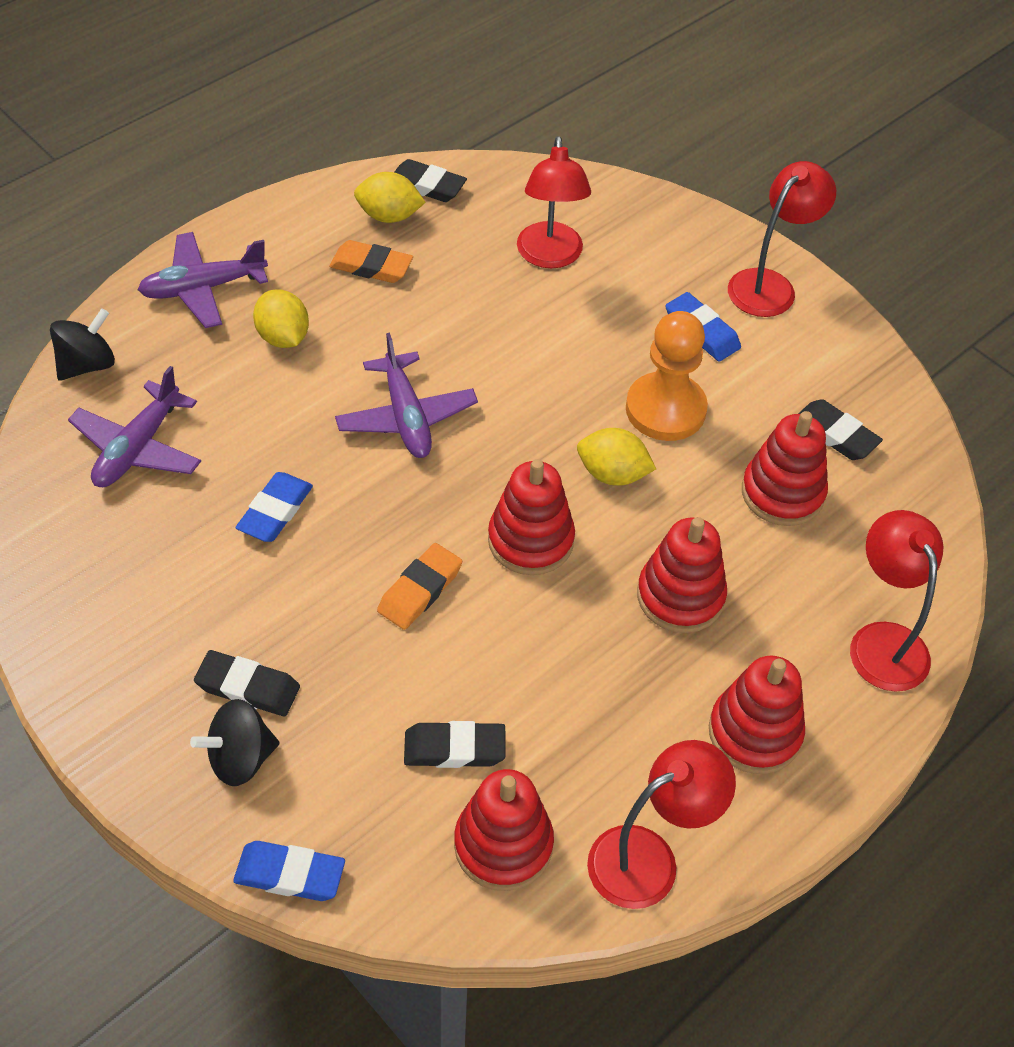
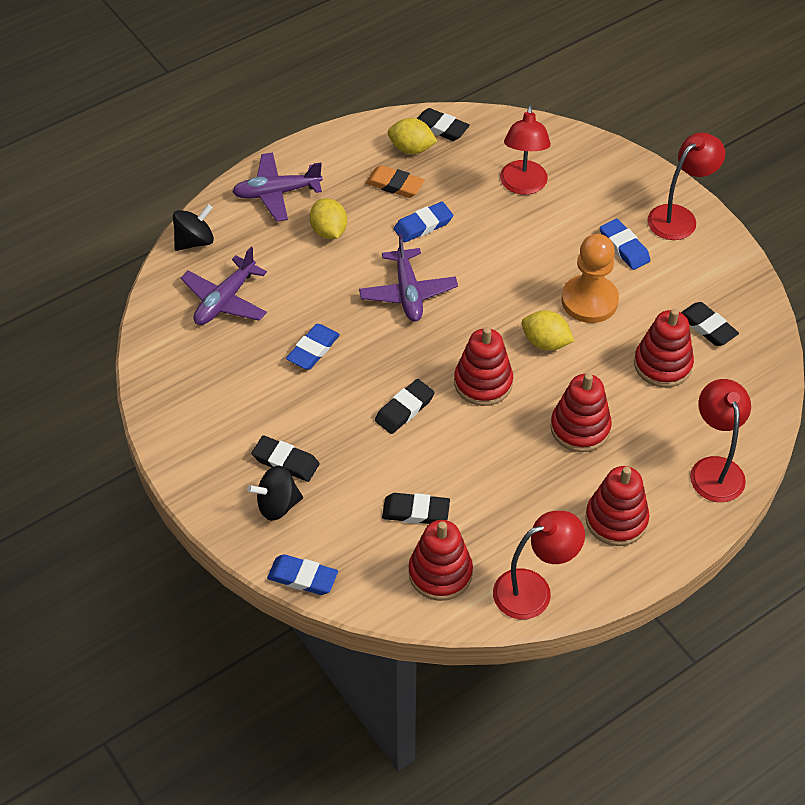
camera: 10 degrees right, 0 degrees up
orange eraser [377,543,462,630] -> black eraser [375,379,435,434]
none -> blue eraser [394,202,453,243]

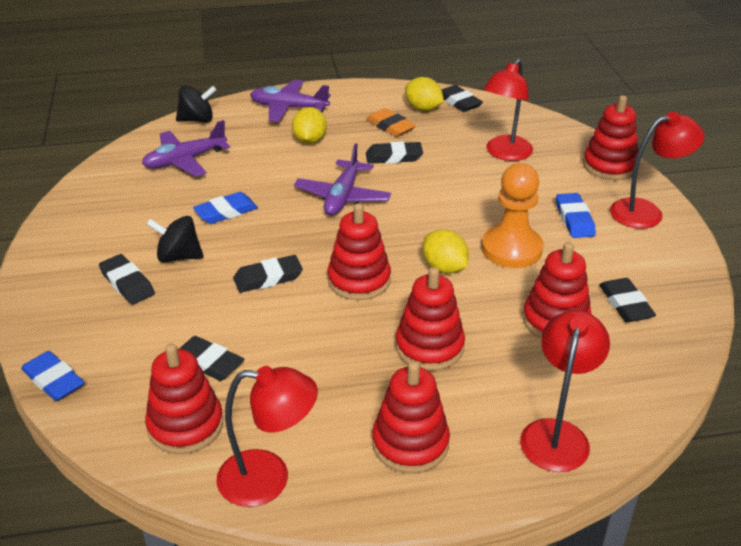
camera: 25 degrees right, 15 degrees down
black spinning top [247,466,303,521] -> black spinning top moved to [147,216,204,263]
blue eraser [394,202,453,243] -> black eraser [366,141,423,164]
none -> red stacking toy [583,95,638,180]

